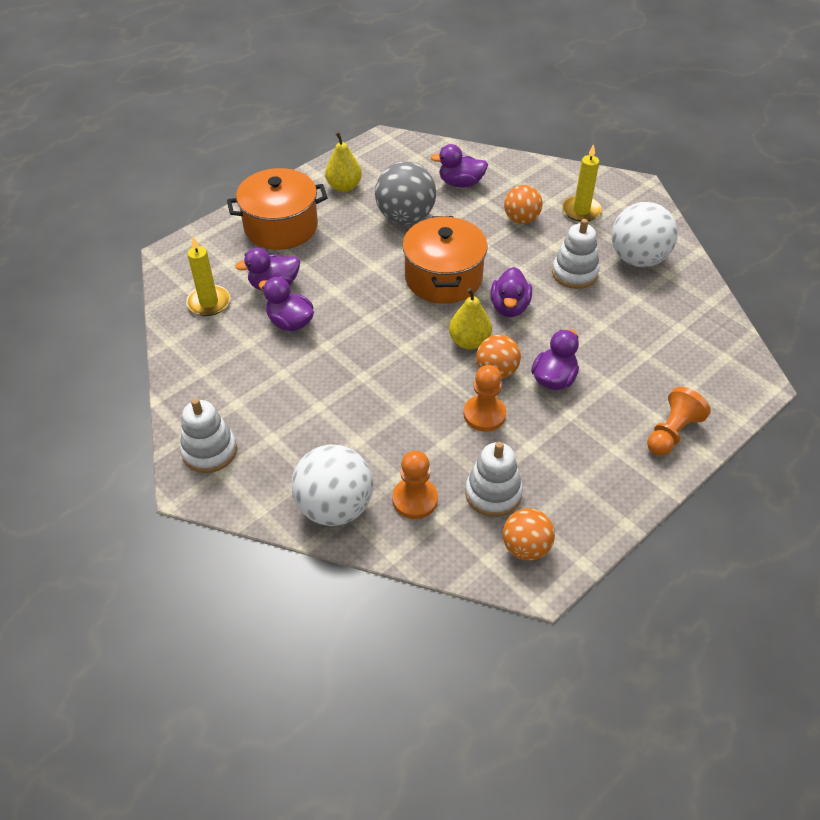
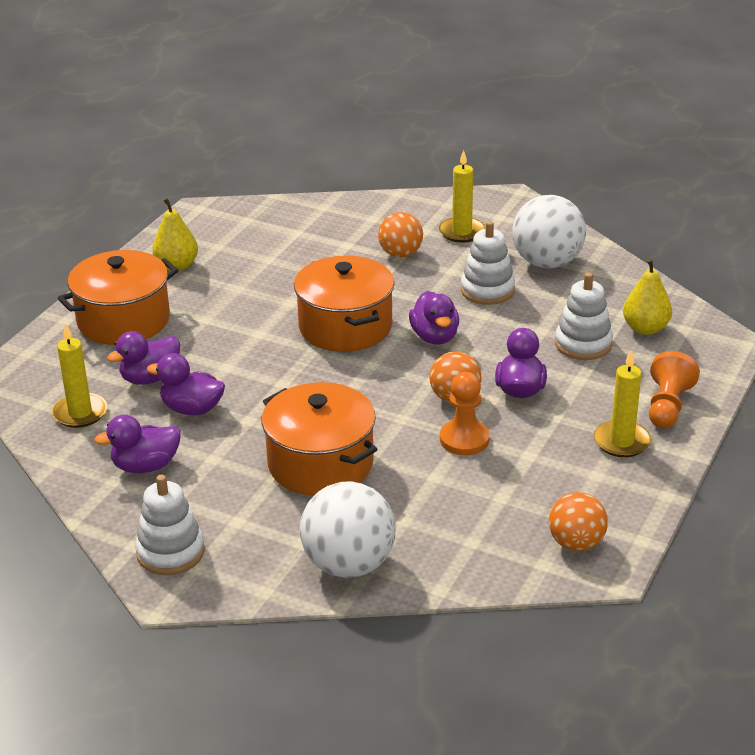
camera: 20 degrees left, 15 degrees down
grey ball [375,162,436,225] -> none
orange pawn [392,451,438,519] -> none
purple duck [430,144,488,187] -> purple duck moved to [94,415,181,473]
yellow pear [449,288,492,350] -> yellow pear moved to [623,258,672,335]
white stacking toy [465,442,523,517] -> white stacking toy moved to [555,272,613,360]
none -> orange pot [262,382,377,496]
none -> yellow candle [594,351,651,457]

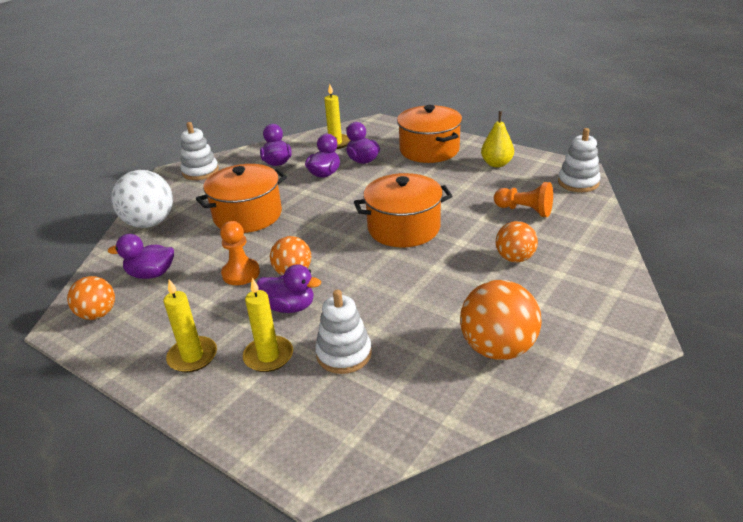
camera: 100 degrees right, 0 degrees up
purple duck [409,291,459,344] -> purple duck moved to [108,234,174,279]
yellow candle [439,150,485,243] -> yellow candle moved to [243,278,293,372]
white stacking toy [461,221,515,305] -> white stacking toy moved to [558,128,600,192]
white ball [512,195,586,268] -> orange ball [460,280,541,360]
yellow pear [623,258,672,335] -> none
orange pawn [649,351,700,428] -> orange pawn moved to [494,182,553,217]

